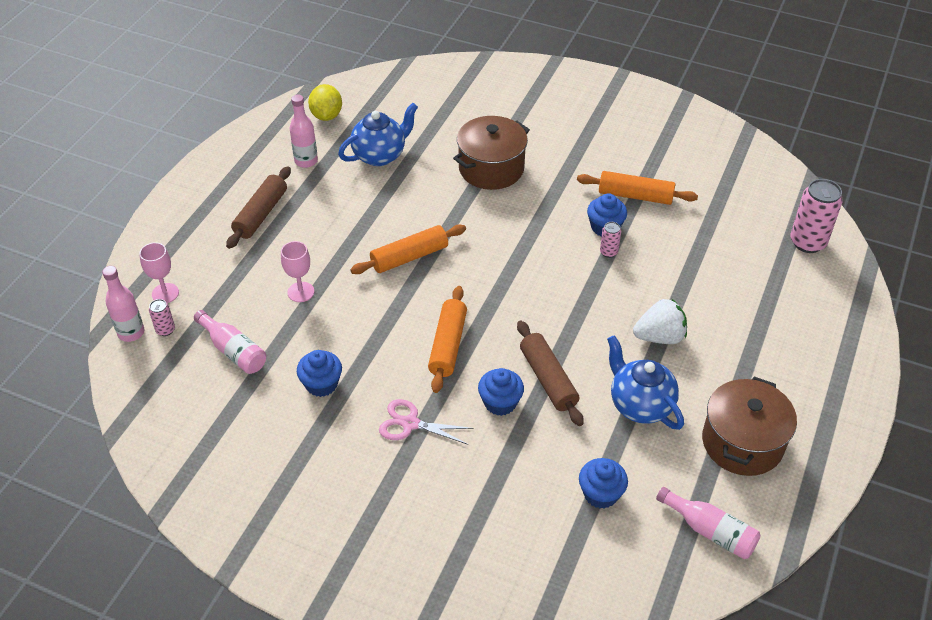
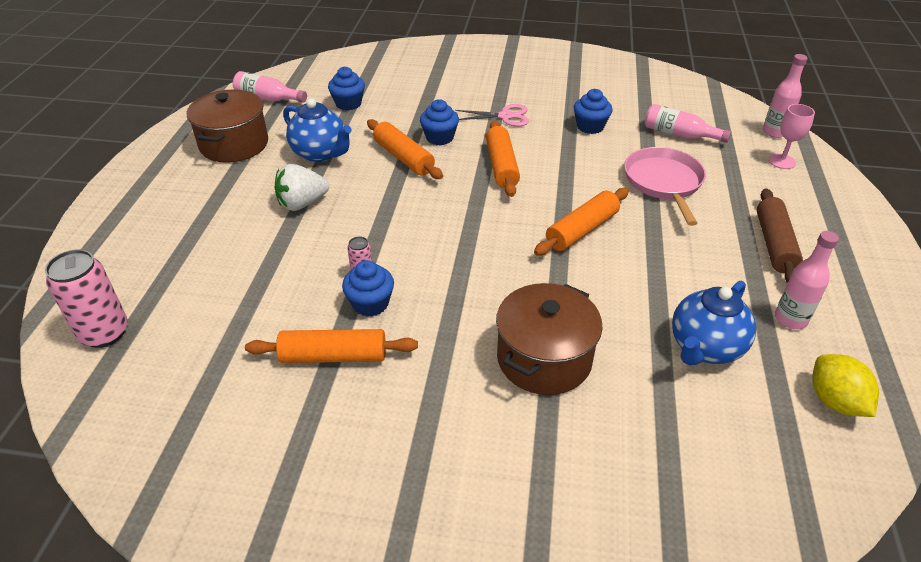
camera: 165 degrees right, 5 degrees down
pink can [149,299,175,336] -> none
pink goblet [281,241,314,302] -> pink pan [624,147,706,226]
brown rolling pin [517,321,584,426] -> orange rolling pin [367,119,443,179]

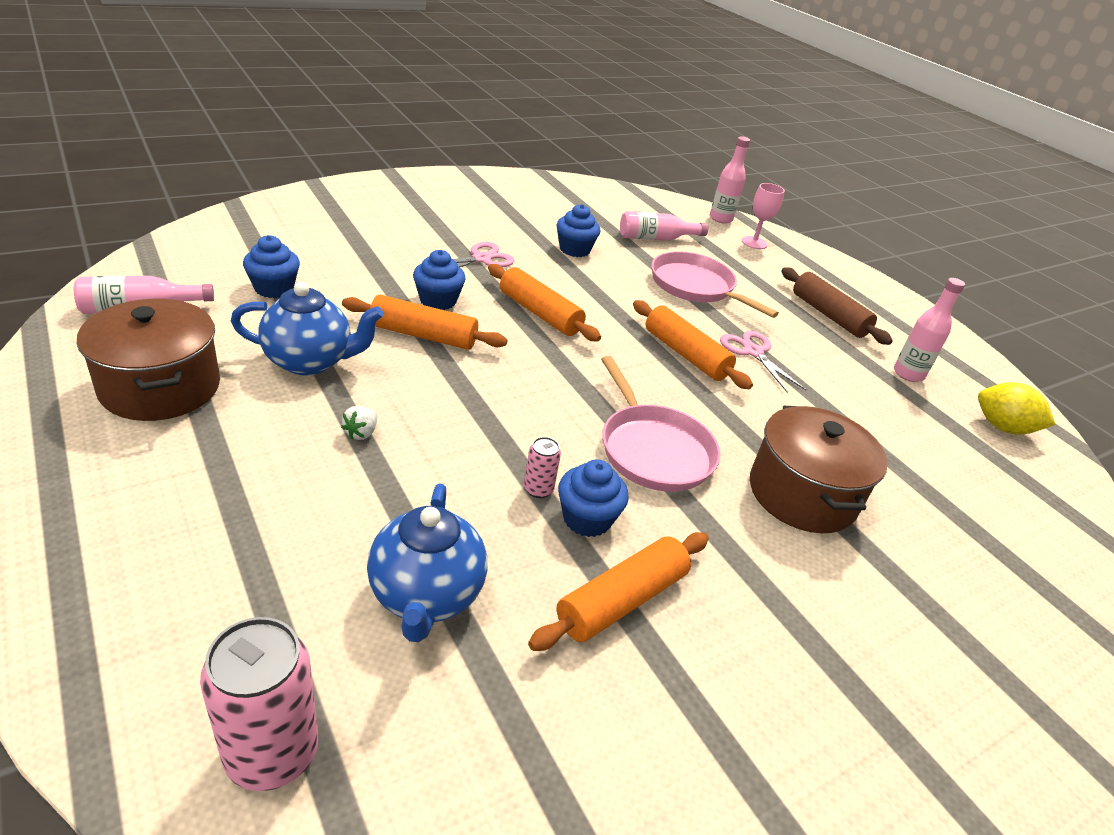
camera: 45 degrees left, 5 degrees down
white strawberry [275,164,329,211] -> white strawberry [341,406,377,440], size x0.50
orange rolling pin [534,188,629,256] -> orange rolling pin turned 45 degrees counterclockwise [633,300,753,389]
blue teapot [672,281,756,366] -> blue teapot moved to [367,483,487,642]
none -> pink pan [601,356,720,492]
none -> pink scissors [720,331,806,393]

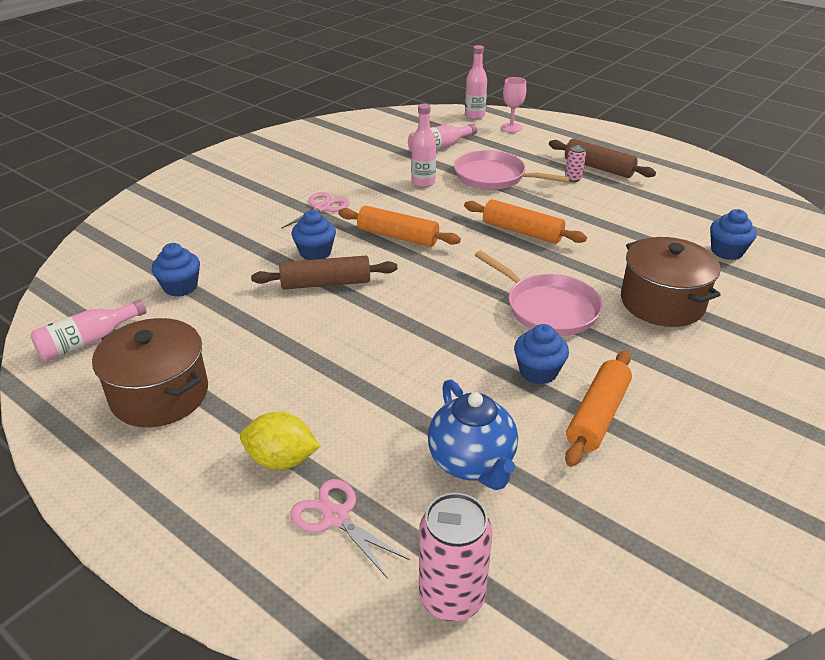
camera: 15 degrees left, 0 degrees up
blue teapot [231,282,384,376] -> none
white strawberry [341,406,377,440] -> none
orange rolling pin [342,295,507,350] -> brown rolling pin [251,256,398,289]
pink can [524,437,561,498] -> pink can moved to [565,145,586,182]
blue cupcake [557,204,600,257] -> blue cupcake moved to [710,209,757,260]
pink scissors [720,331,806,393] -> pink scissors moved to [291,479,410,579]
pink bottle [894,278,965,382] -> pink bottle moved to [411,104,436,187]
yellow lemon [978,382,1056,435] -> yellow lemon moved to [240,412,320,470]

